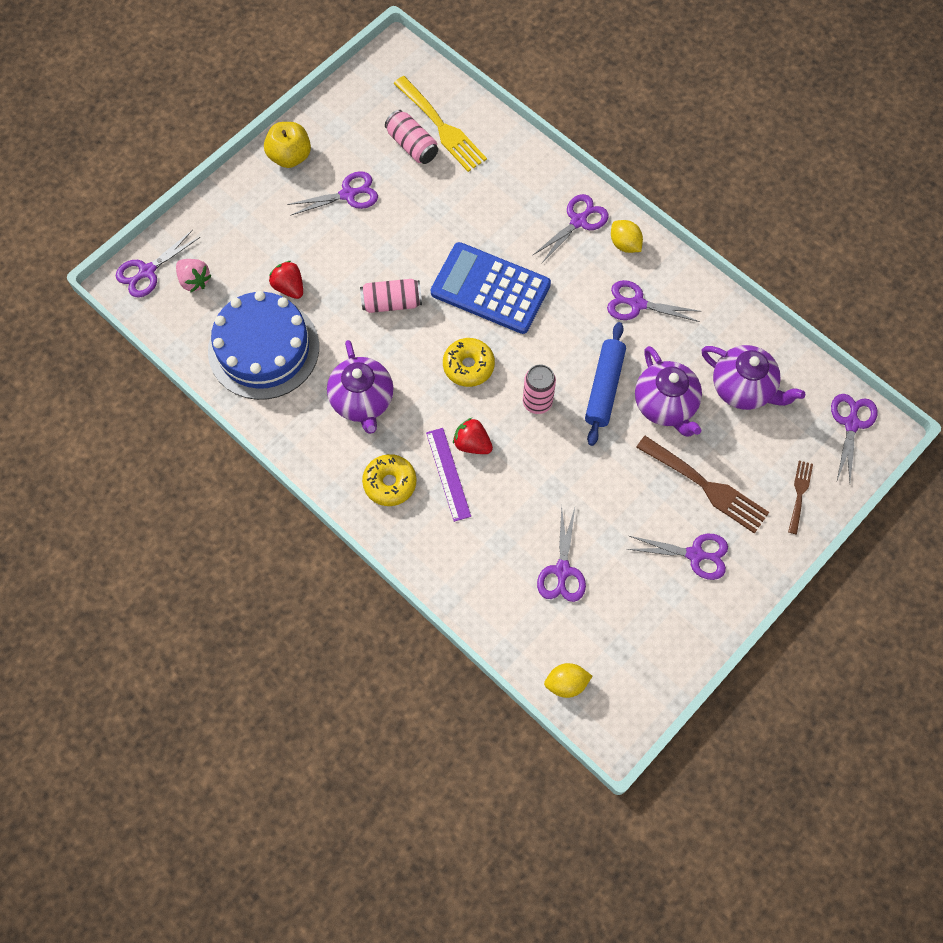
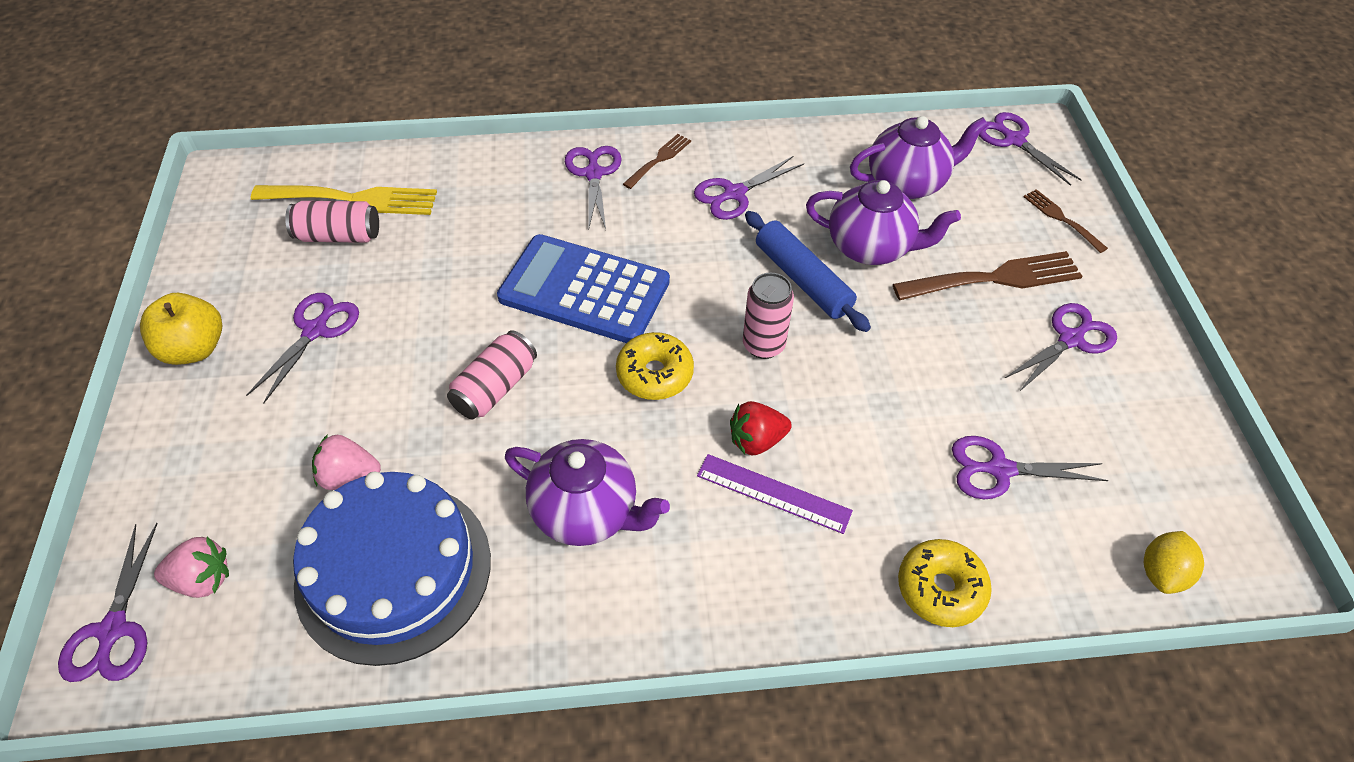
camera: 50 degrees left, 15 degrees down
red strawberry [269,261,303,299] -> pink strawberry [312,434,381,490]
yellow donut [362,454,417,506] -> yellow donut moved to [898,539,992,627]
blue calculator [431,242,551,334] -> blue calculator turned 45 degrees clockwise [497,234,670,343]
purple scissors [537,505,586,602] -> purple scissors turned 135 degrees clockwise [952,436,1108,499]
yellow lemon [611,220,643,253] -> brown fork [623,134,691,189]

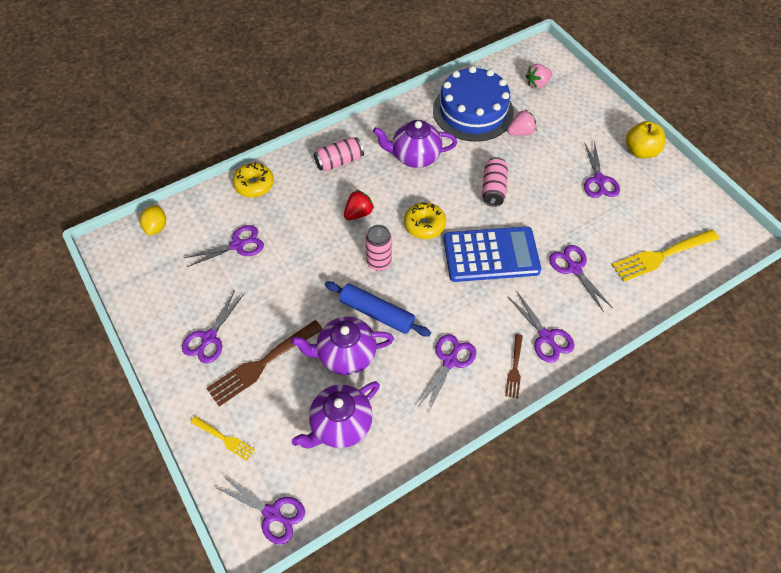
camera: 155 degrees right, 5 degrees up
purple scissors [58,523,158,682] -> purple scissors moved to [549,245,613,312]
pink can [285,201,379,243] -> pink can moved to [314,137,364,171]
purple ruler [697,454,853,534] -> none
brown fork [1024,189,1108,253] -> yellow fork [190,416,255,461]

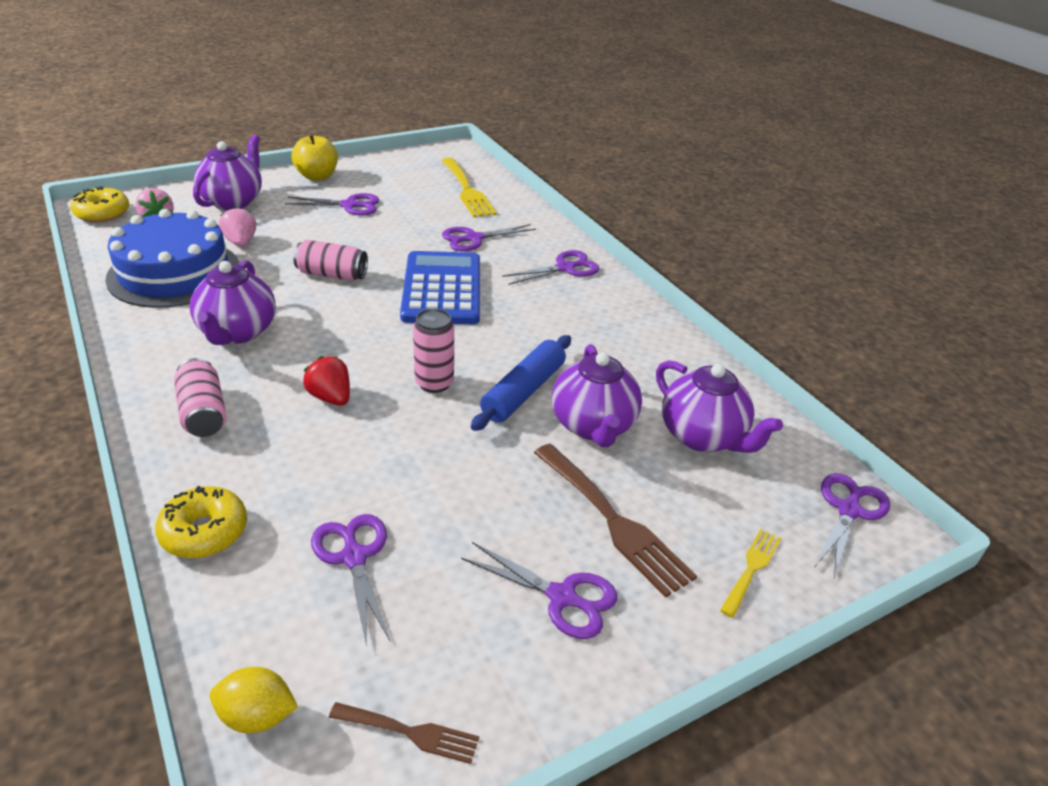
camera: 90 degrees left, 20 degrees down
yellow donut [404,202,446,239] -> yellow donut moved to [70,186,129,222]
purple scissors [419,334,476,412] -> none
brown fork [505,334,523,398] -> brown fork moved to [329,702,479,764]
none -> purple teapot [193,134,262,210]

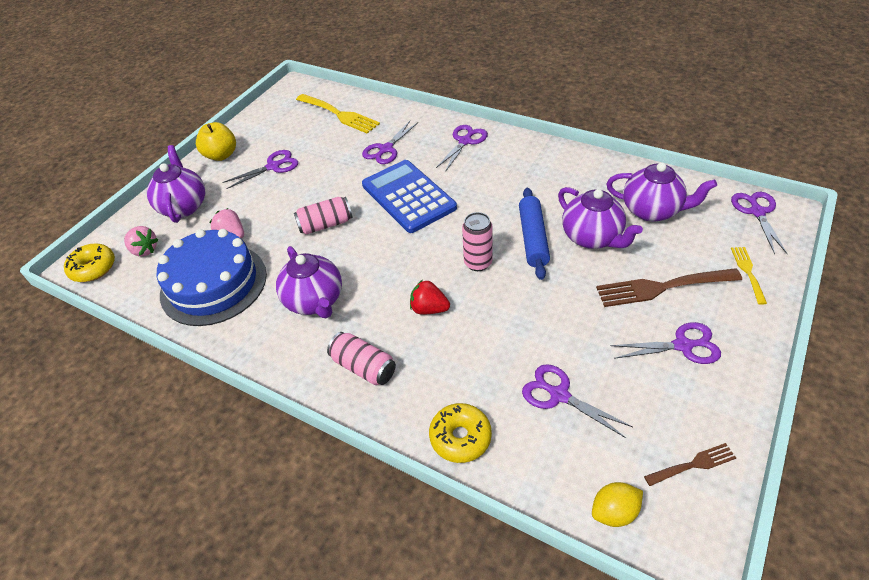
camera: 25 degrees left, 10 degrees up
brown fork [534,444,697,597] -> brown fork turned 150 degrees clockwise [596,268,742,307]

